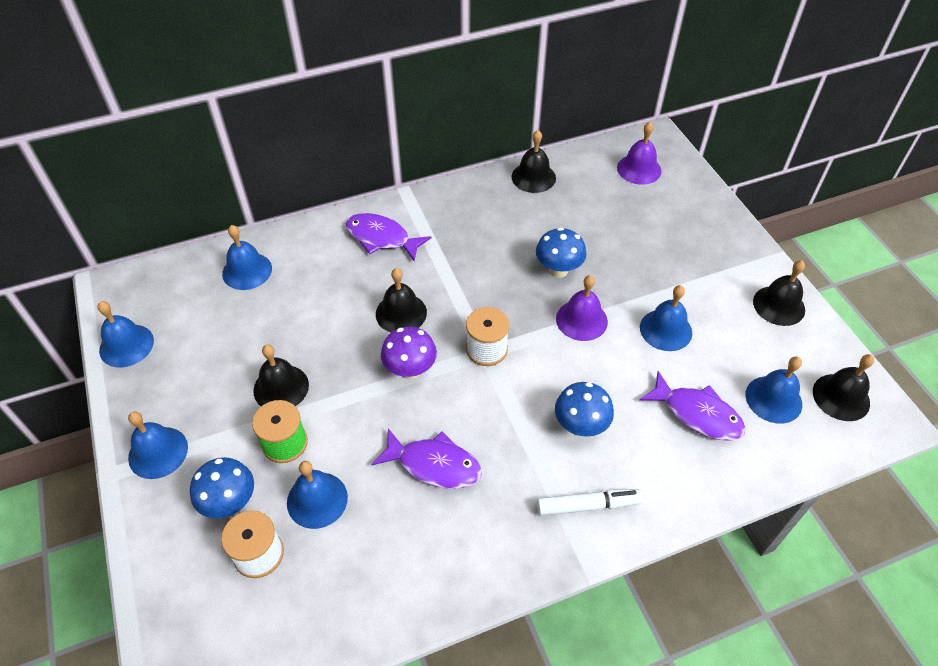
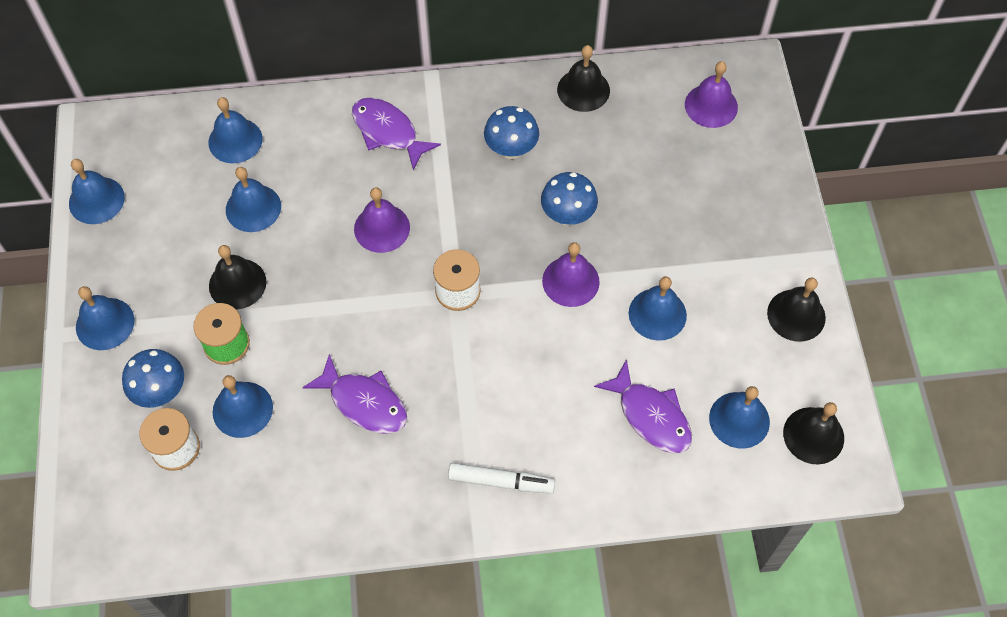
camera: 15 degrees right, 10 degrees up
black bell [376,268,427,332] -> purple bell [354,187,410,253]
purple mushroom [381,327,437,379] -> none
blue mushroom [555,382,614,437] -> blue mushroom moved to [484,106,539,159]
none -> blue bell [226,167,281,232]

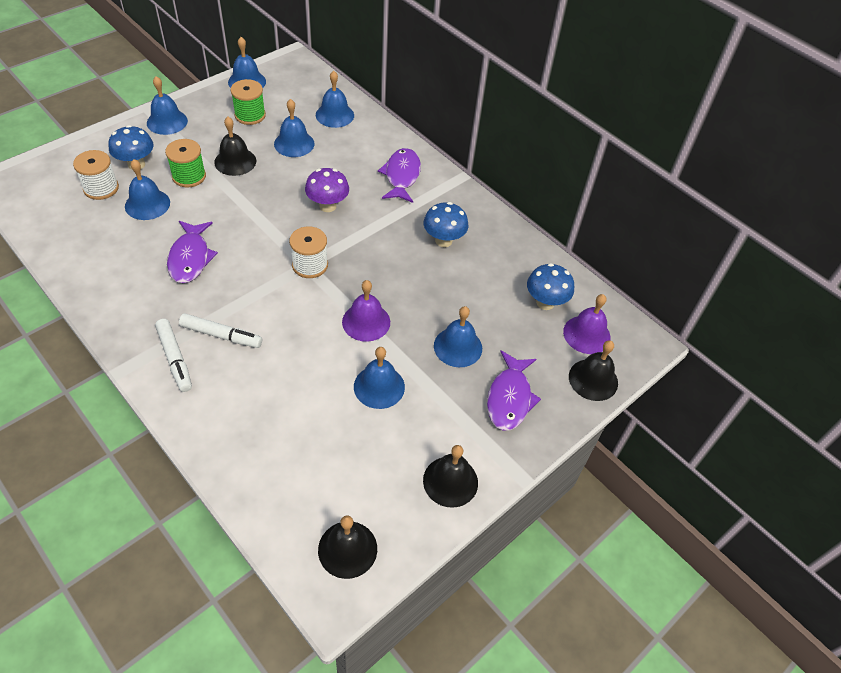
camera: 50 degrees right, 10 degrees down
purple bell [354,187,410,253] -> purple mushroom [305,168,349,212]
blue mushroom [541,172,598,225] -> blue mushroom moved to [527,263,574,310]
black bell [557,45,610,112] -> black bell moved to [569,340,618,401]
purple fish [594,359,692,453] -> purple fish moved to [487,351,541,431]
blue bell [709,386,770,449] -> blue bell moved to [434,306,482,367]
none -> white marker [179,313,262,348]
none -> green spool [230,79,266,125]

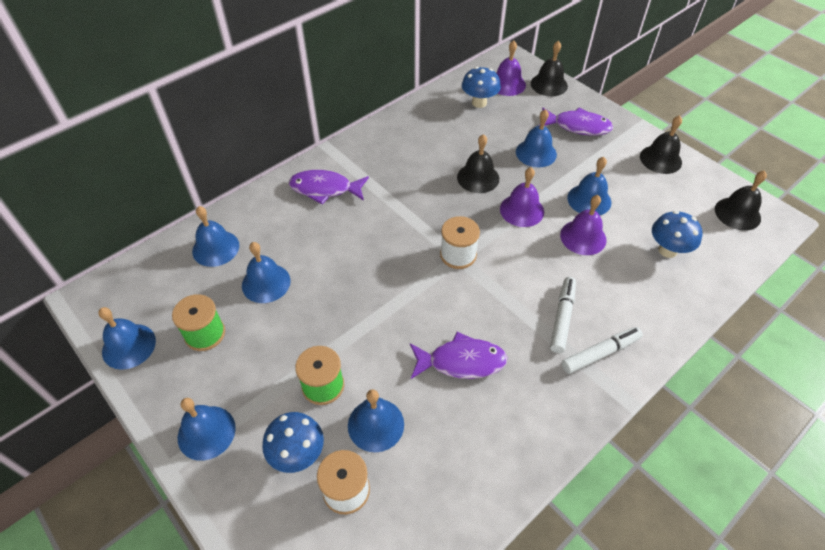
camera: 85 degrees left, 0 degrees up
black bell [214,117,256,176] -> black bell moved to [457,134,499,193]
purple mushroom [305,168,349,212] -> none
blue mushroom [424,202,468,247] -> blue mushroom moved to [652,211,703,258]
none -> purple bell [560,195,607,255]

